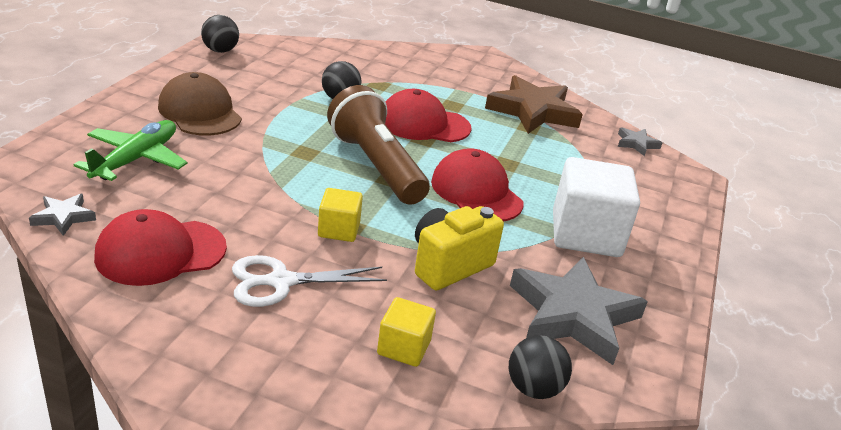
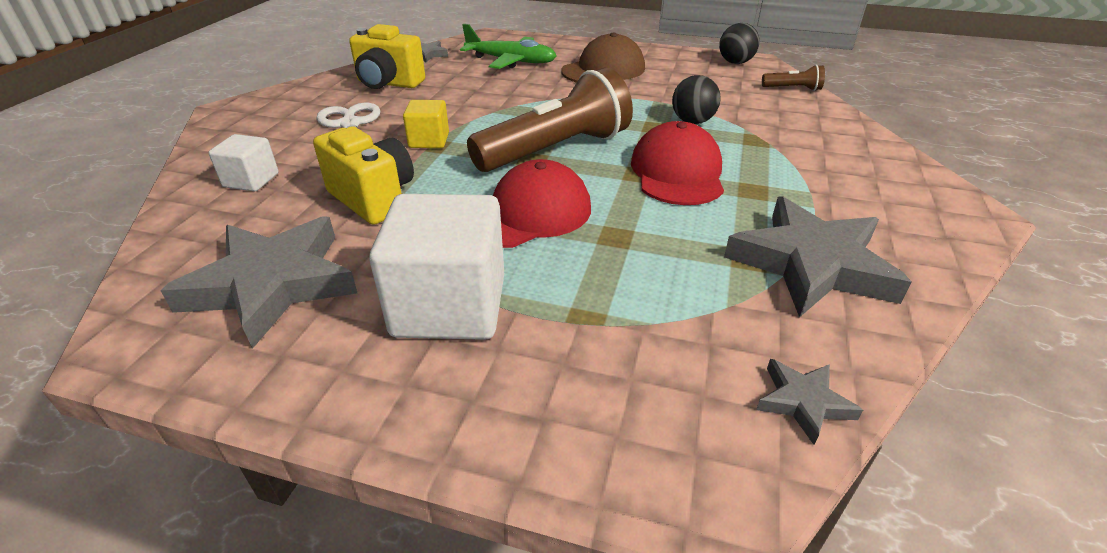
camera: 90 degrees right, 5 degrees up
red cap [94,209,227,286] -> yellow camera [349,24,425,89]
yellow cube [377,297,436,367] -> white cube [209,134,279,191]
brown star [485,75,583,134] -> grey star [724,196,911,317]
black ball [509,335,572,399] -> none
none -> brown flashlight [762,65,825,91]

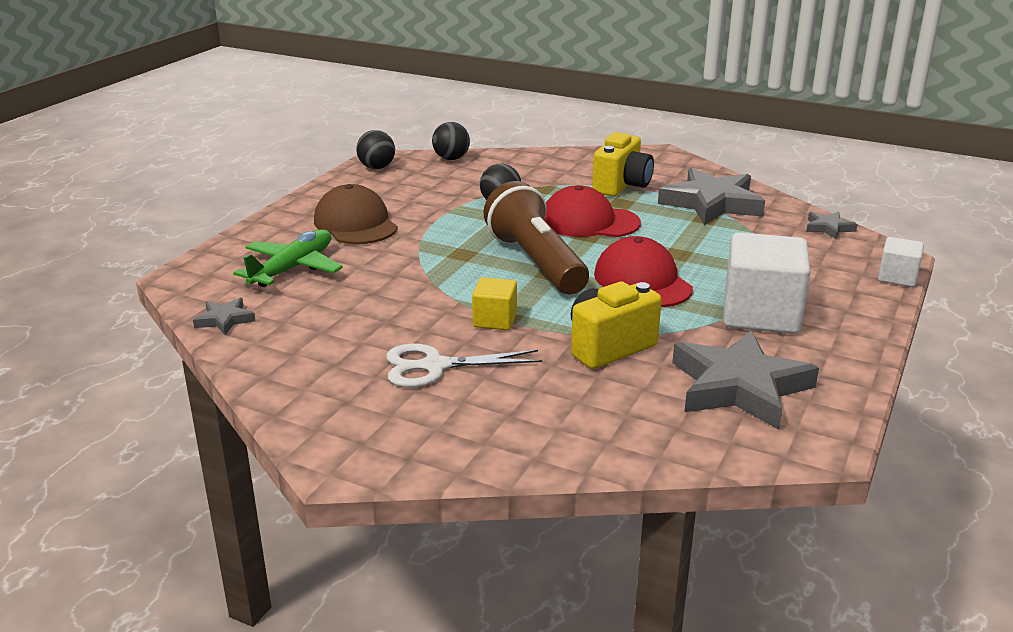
camera: 80 degrees left, 10 degrees down
white cube [209,134,279,191] -> white cube moved to [878,237,924,287]
yellow camera [349,24,425,89] -> yellow camera moved to [592,132,654,197]
brown flashlight [762,65,825,91] -> black ball [432,122,470,160]

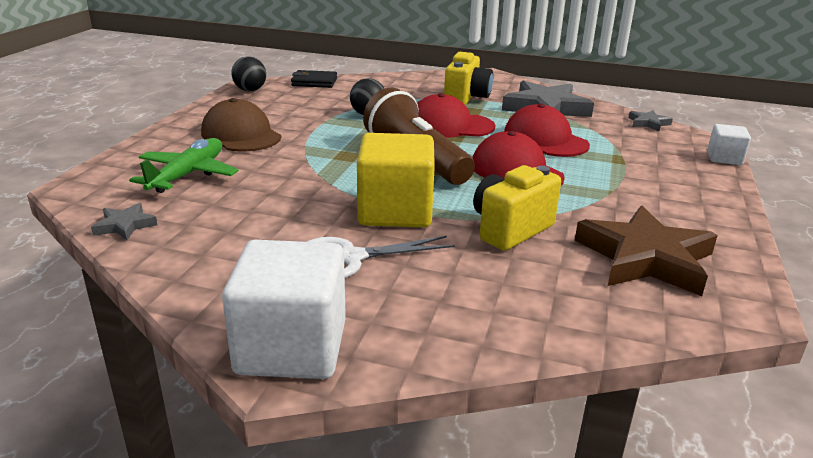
camera: 10 degrees left, 0 degrees up
black ball [432,122,470,160] -> black wallet [291,70,337,88]
yellow cube [472,277,517,330] -> yellow cube [357,133,435,227], size x1.93
grey star [672,331,819,429] -> brown star [575,206,718,296]
white cube [723,232,810,334] -> white cube moved to [222,240,346,379]
none -> red cap [504,104,590,157]

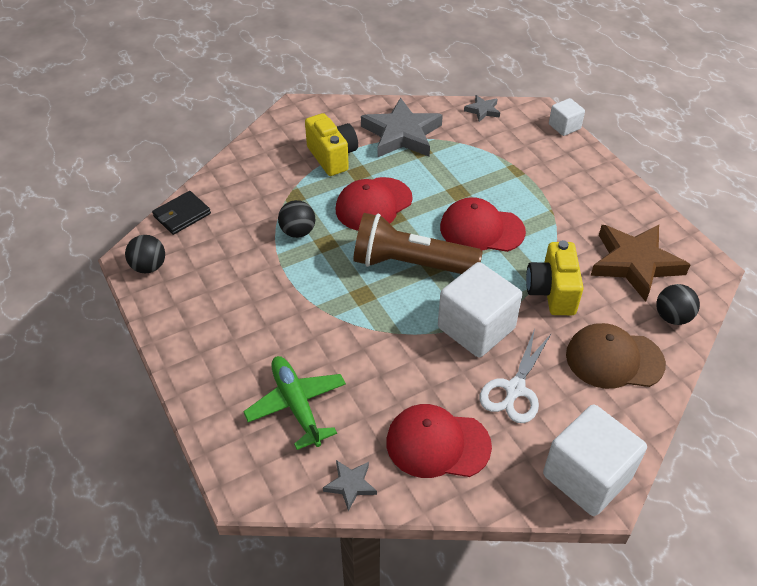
camera: 45 degrees left, 20 degrees up
brown cap [201,98,281,152] -> brown cap moved to [566,323,666,389]
yellow cube [357,133,435,227] -> white cube [438,262,522,358]
red cap [504,104,590,157] -> red cap moved to [386,404,492,478]
none -> black ball [656,284,700,325]

